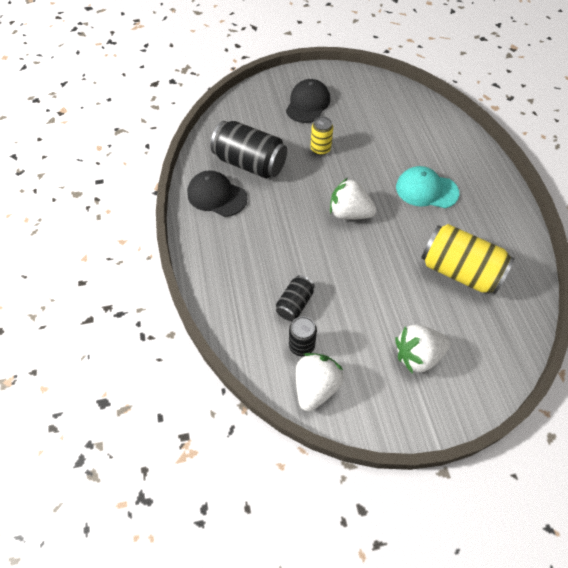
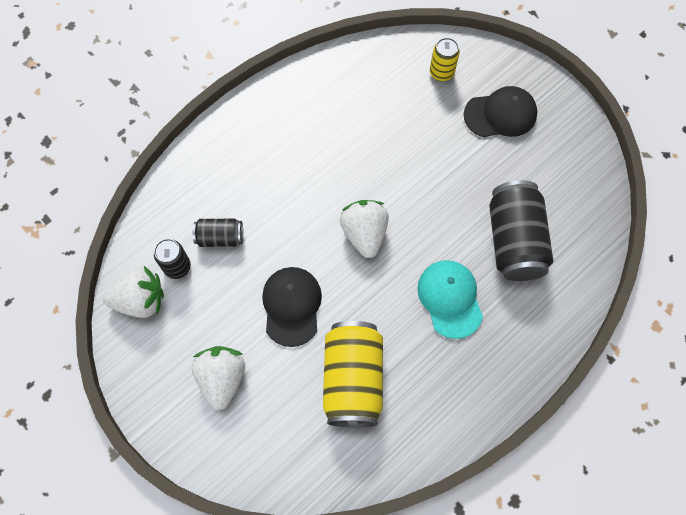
camera: 60 degrees right, 10 degrees up
black cap [187,170,248,217] -> black cap moved to [262,267,322,347]
black can [211,121,287,179] -> black can moved to [489,180,553,281]
yellow can [311,116,333,155] -> yellow can moved to [430,38,460,82]
white strawberry [395,325,450,374] -> white strawberry turned 45 degrees clockwise [192,346,245,410]

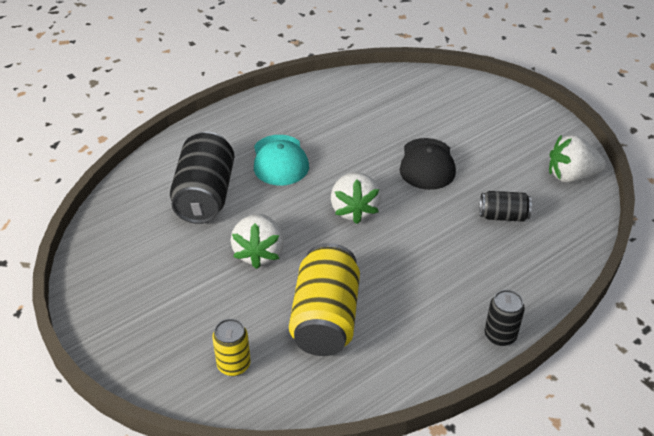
camera: 175 degrees left, 25 degrees down
black can [154,239,191,279] -> black can moved to [485,290,525,346]
white strawberry [192,346,245,410] -> white strawberry moved to [231,214,284,269]
yellow can [323,321,383,427] -> yellow can moved to [289,243,360,356]
black cap [464,86,538,137] -> none

